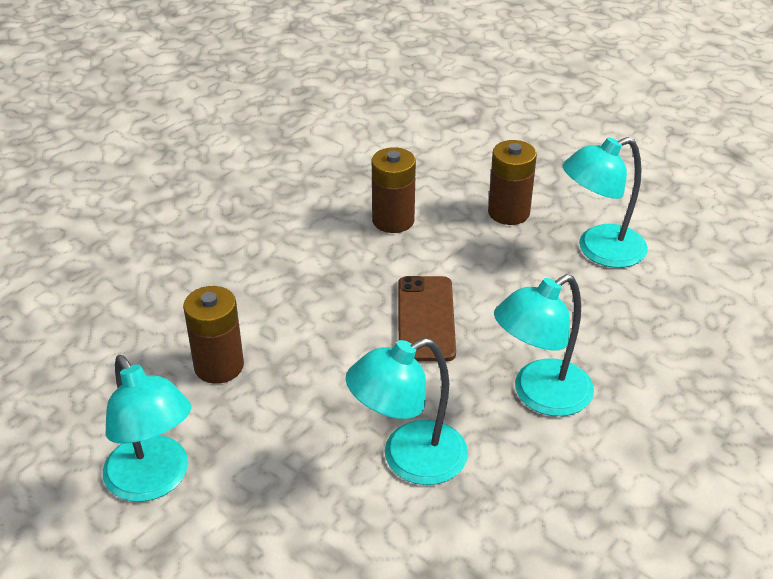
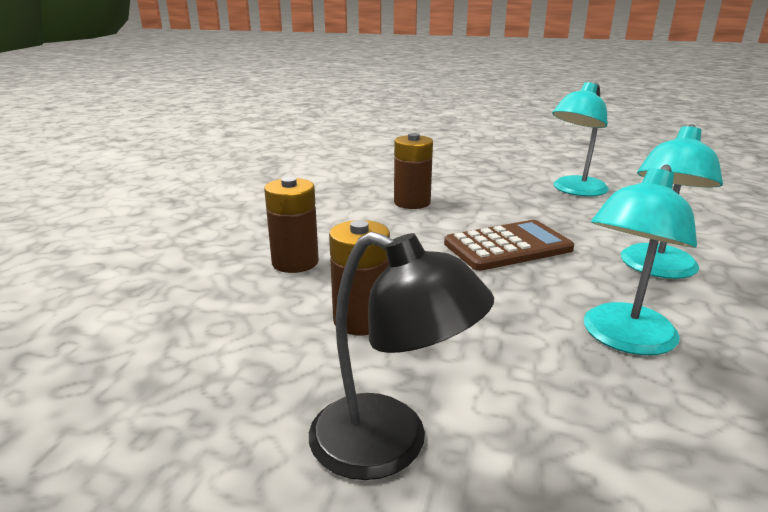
camera: 25 degrees left, 15 degrees down
turquoise lamp [103,355,191,502] -> black lamp [309,232,494,480]
brown phone [398,276,456,362] -> brown calculator [444,220,574,271]
brown battery [488,140,537,225] -> brown battery moved to [264,177,319,273]

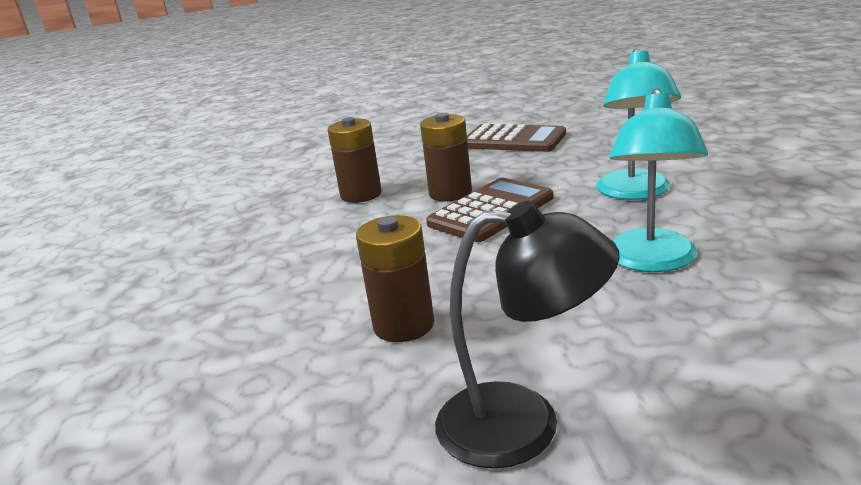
camera: 20 degrees left, 0 degrees up
brown battery [264,177,319,273] -> brown battery moved to [420,113,472,202]
turquoise lamp [552,82,609,196] -> brown calculator [466,123,566,152]

